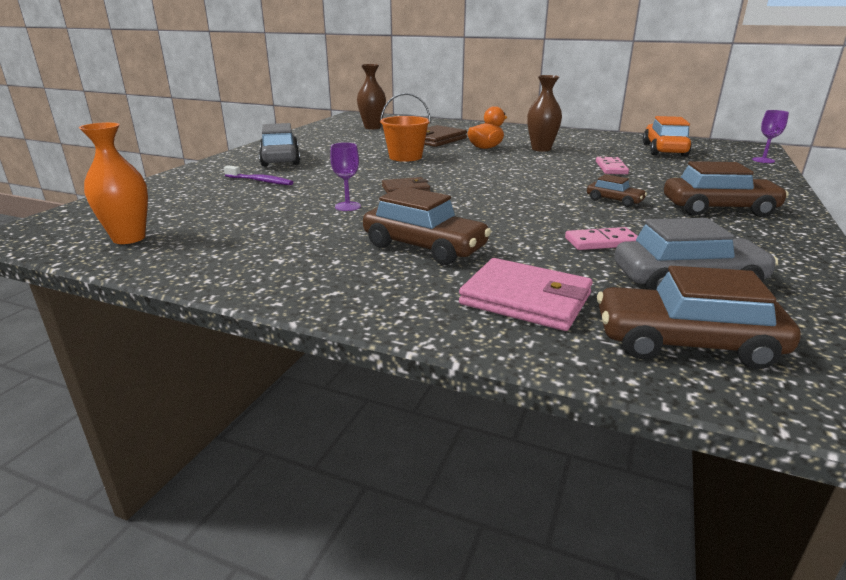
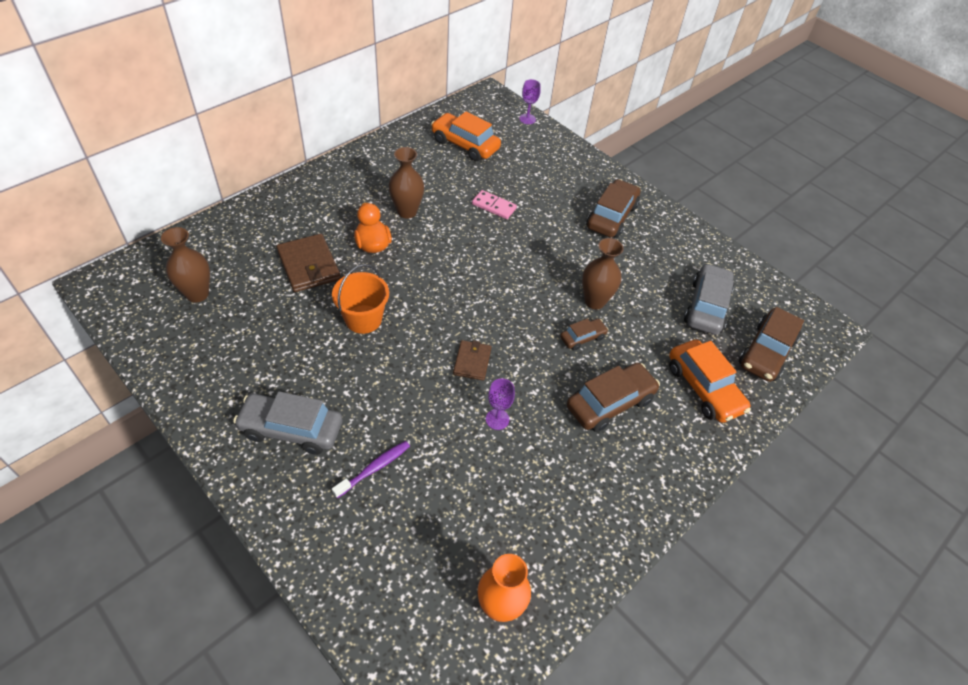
camera: 70 degrees left, 25 degrees up
pink wallet [459,258,593,331] -> orange car [669,339,751,423]
pink domino [565,227,638,250] -> none
brown car [587,174,647,207] -> brown car moved to [560,318,609,350]
none -> brown vase [582,238,624,309]

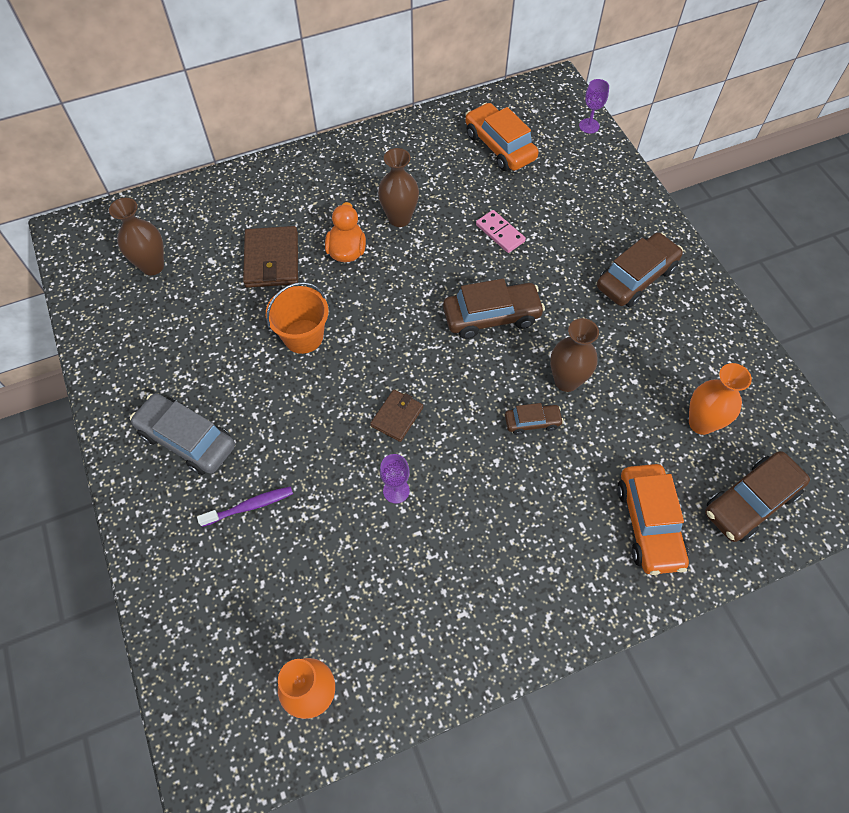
camera: 25 degrees right, 10 degrees up
brown car [567,363,660,432] -> brown car moved to [443,279,545,339]
grey car [684,263,734,335] -> orange vase [689,363,752,435]

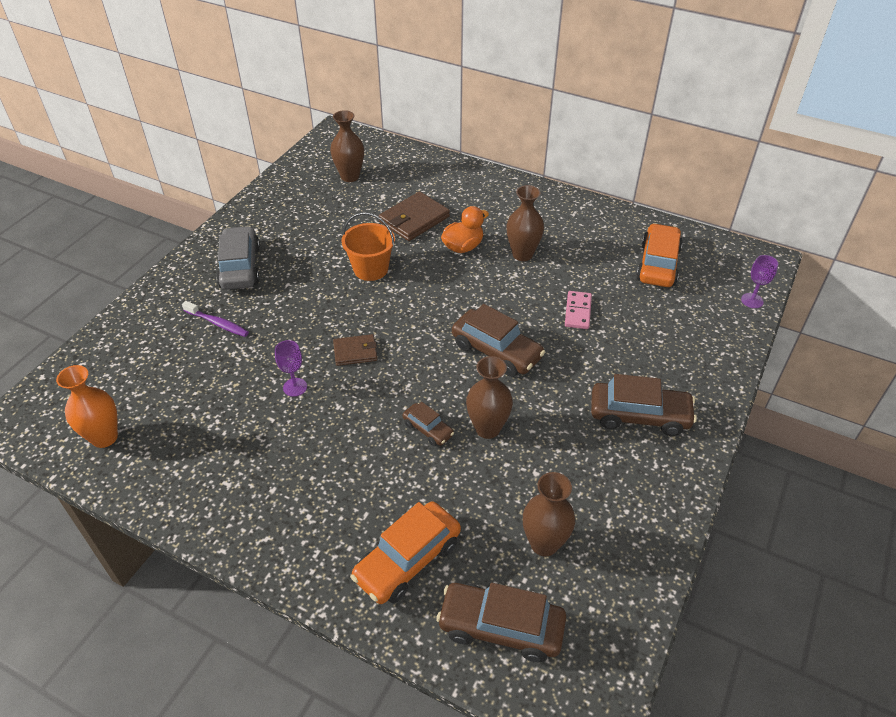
camera: 50 degrees right, 15 degrees down
orange vase [689,363,752,435] -> brown vase [523,472,575,556]

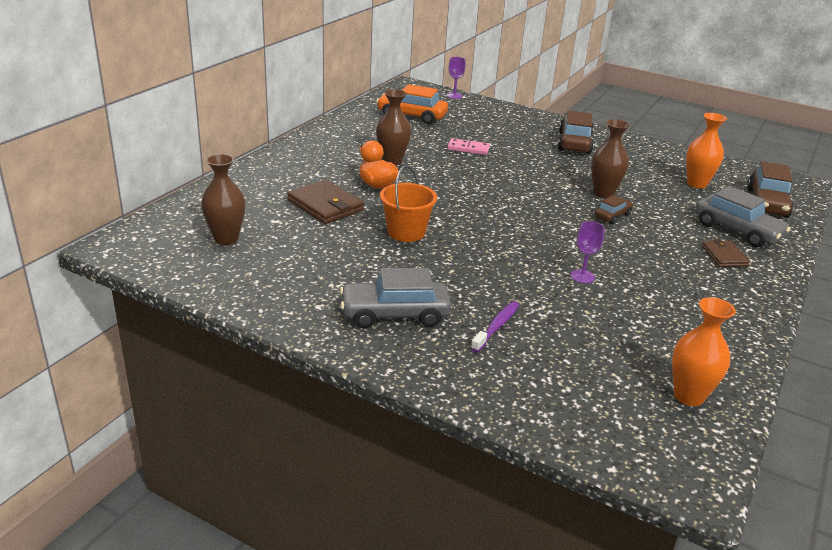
camera: 90 degrees left, 15 degrees down
brown wallet [333,334,377,366] -> brown wallet moved to [702,239,750,267]
orange car [350,502,461,604] -> grey car [696,186,791,247]
brown car [452,304,545,377] -> none
brown vase [523,472,575,556] -> orange vase [686,113,727,189]

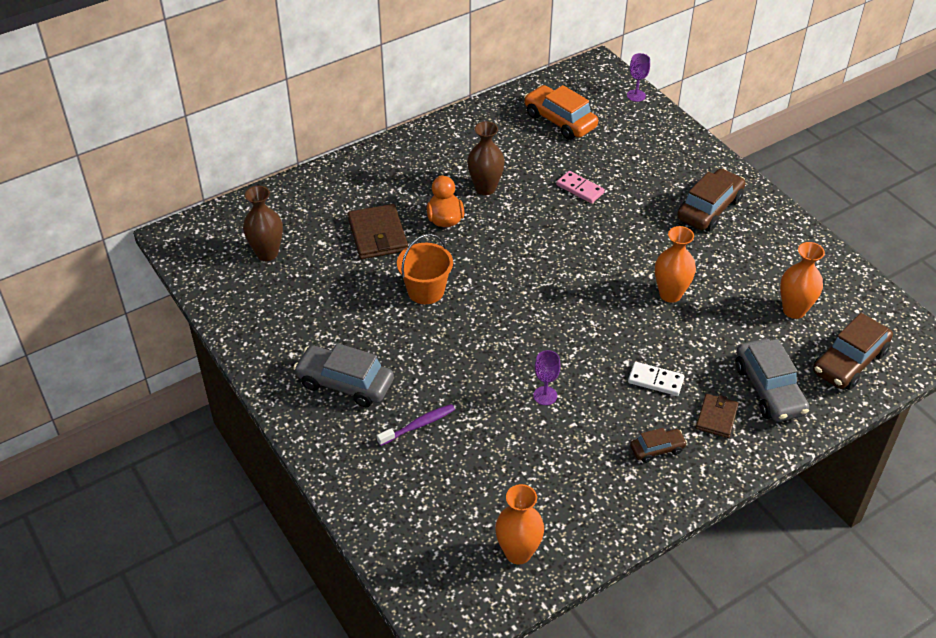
camera: 30 degrees right, 15 degrees up
brown vase [591,119,630,198] -> orange vase [655,226,696,303]
brown car [595,195,633,224] -> brown car moved to [630,428,687,463]
none -> white domino [628,362,685,396]

